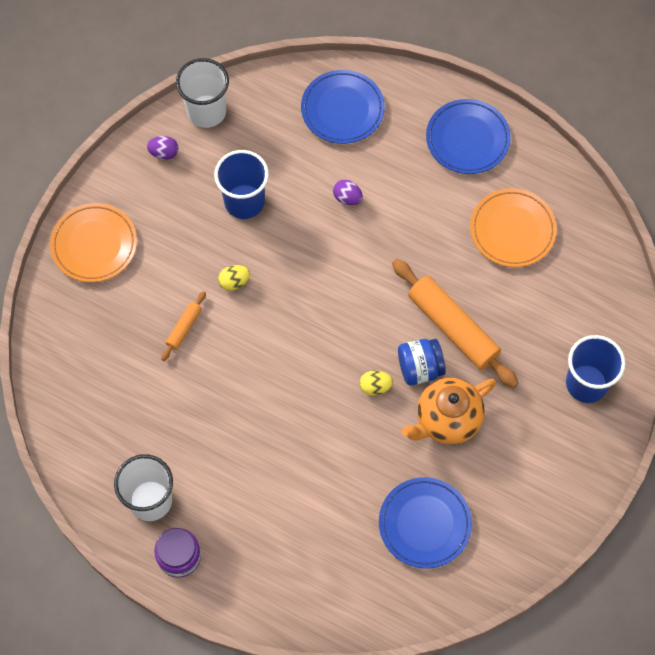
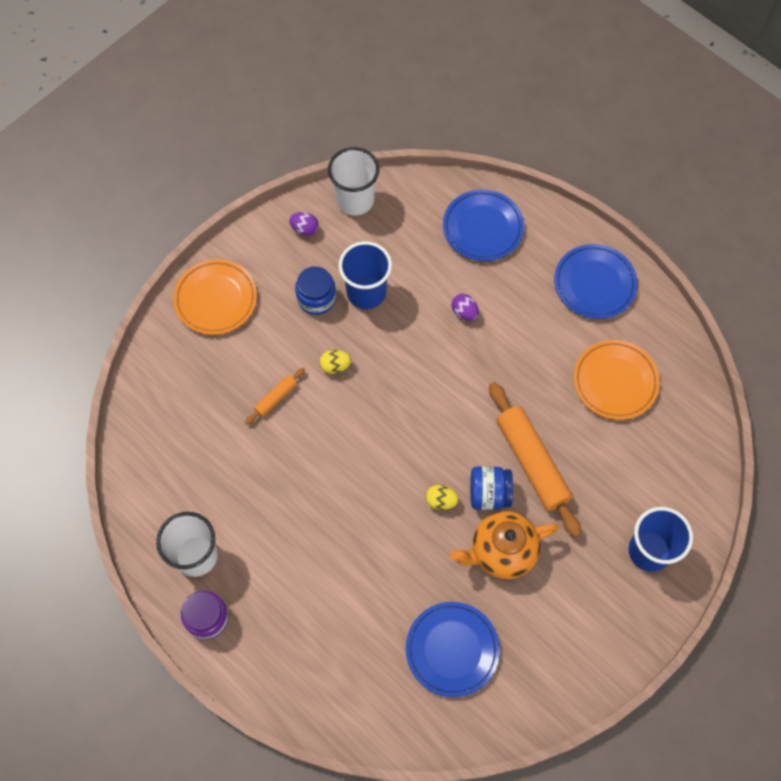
camera: 15 degrees right, 0 degrees up
none -> blue jar [295,266,336,315]

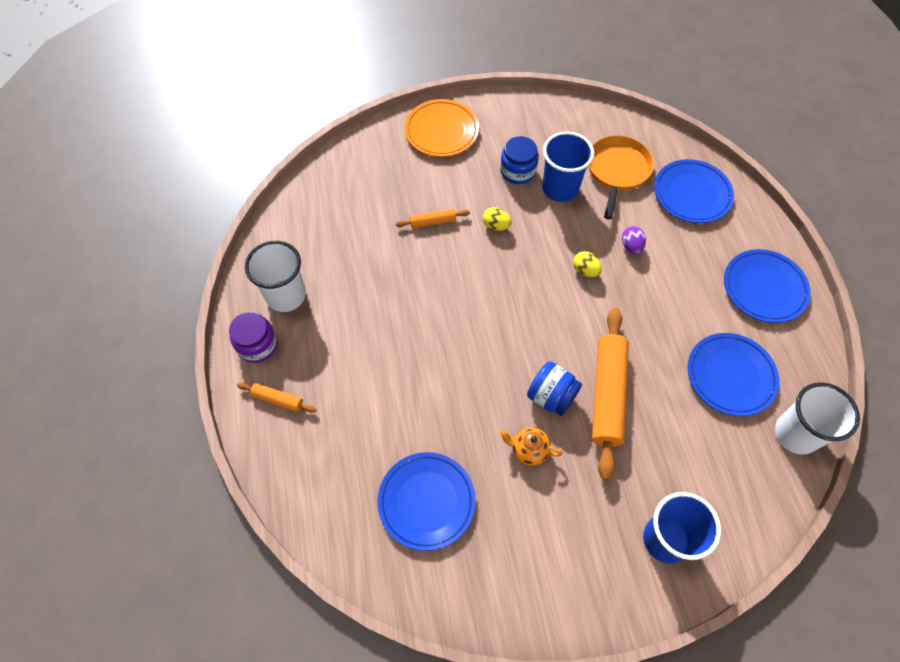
camera: 35 degrees right, 5 degrees down
purple egg [289,212,319,236] -> none
white cup [328,147,379,215] -> white cup moved to [775,382,860,455]
yellow egg [426,485,459,510] -> yellow egg moved to [573,251,602,277]
orange teapot [450,511,559,579] -> orange teapot [499,427,562,466], size x0.55
orange plate [573,340,660,420] -> blue plate [687,333,779,416]
none -> orange rolling pin [237,382,317,413]
none -> orange pan [589,135,654,219]

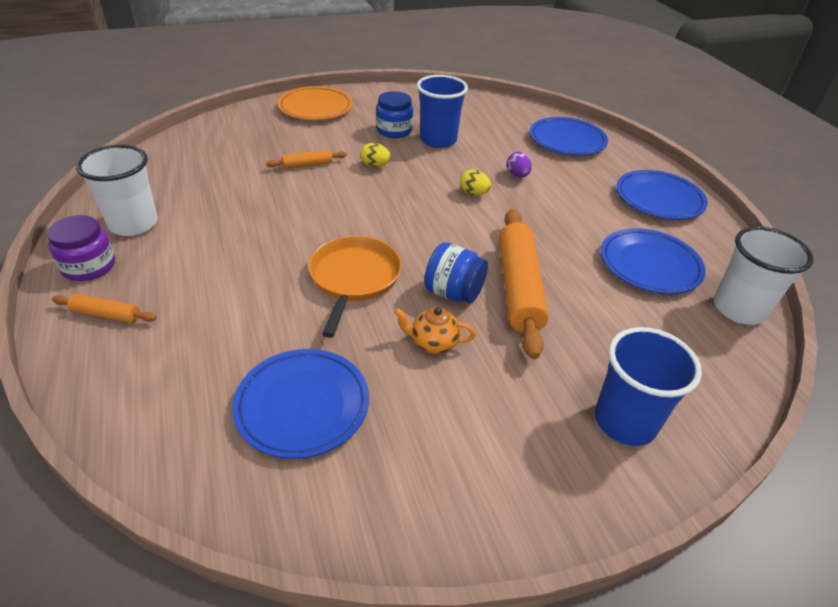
camera: 10 degrees left, 20 degrees down
orange pan [589,135,654,219] -> orange pan moved to [308,236,402,338]

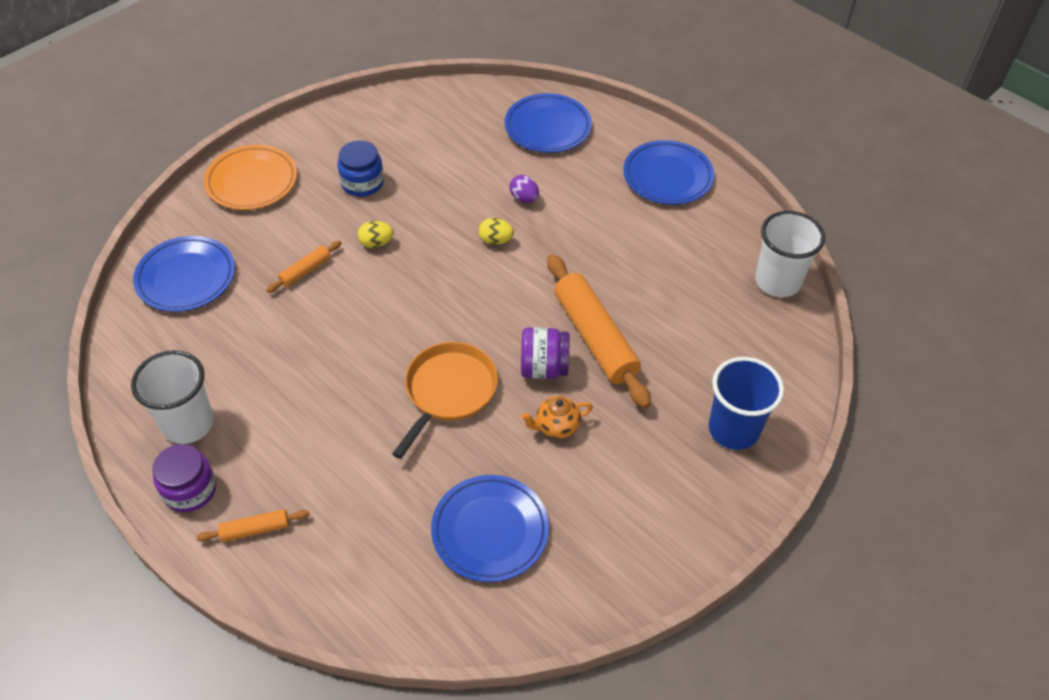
camera: 25 degrees left, 10 degrees up
orange pan [308,236,402,338] -> orange pan turned 45 degrees clockwise [392,342,498,459]
blue cup [417,75,468,148] -> none
blue jar [424,242,488,304] -> purple jar [521,327,569,379]
blue plate [601,228,706,294] -> blue plate moved to [133,236,235,312]

